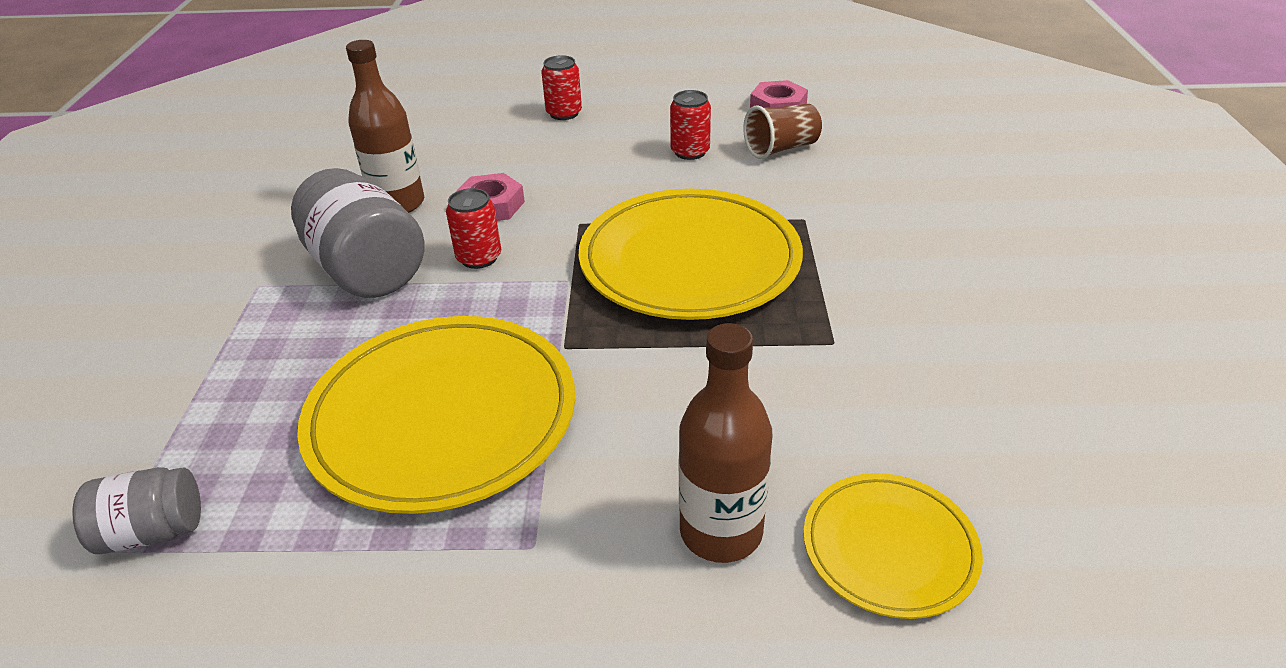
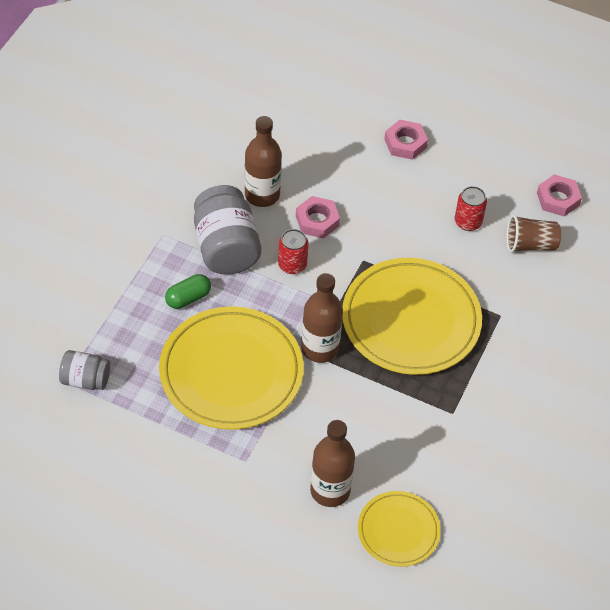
camera: 20 degrees right, 15 degrees up
red can [541,55,582,120] -> pink nut [384,120,428,160]
none -> green capsule [165,274,211,309]
none -> brown bottle [301,273,343,363]

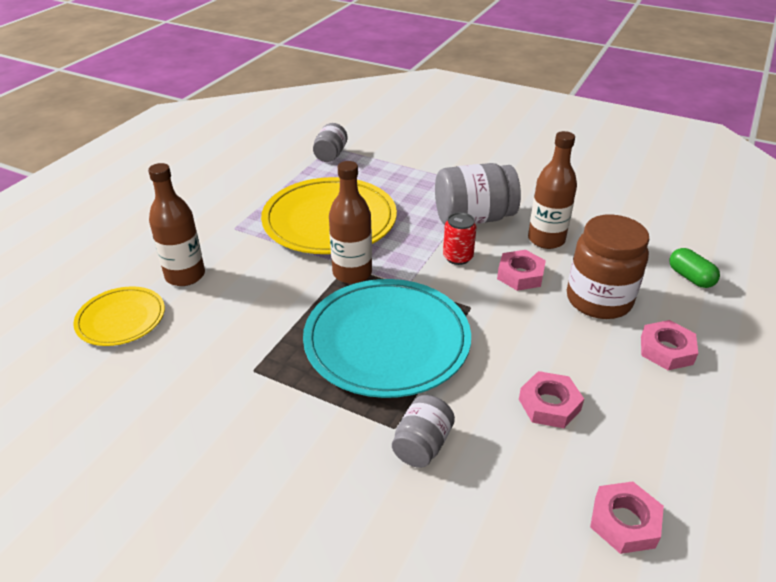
camera: 95 degrees right, 15 degrees down
green capsule [165,274,211,309] -> green capsule moved to [669,248,720,288]
yellow plate [342,258,482,375] -> turquoise plate [303,279,471,398]
red can [455,186,487,231] -> pink nut [519,371,584,428]
brown cup [507,215,561,252] -> none
none -> grey jar [392,395,455,468]
none -> brown jar [567,215,649,319]

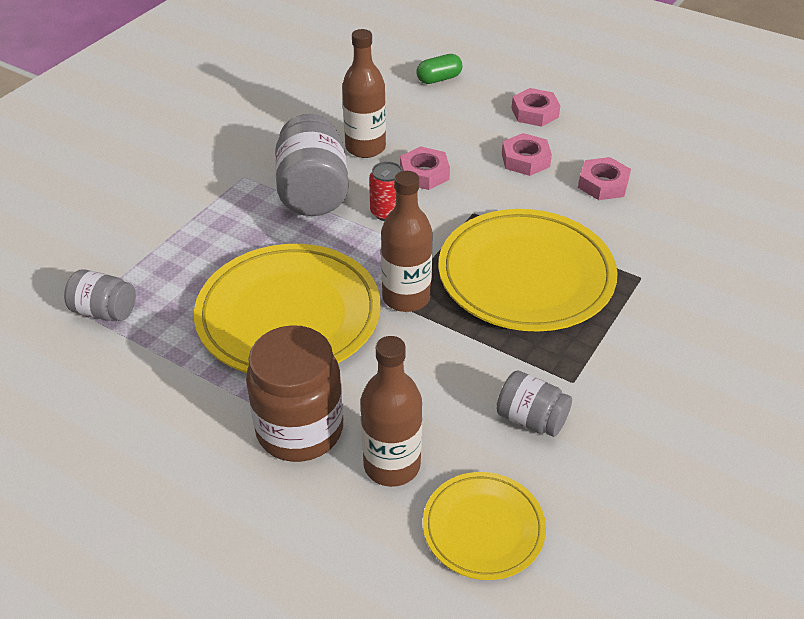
camera: 85 degrees left, 5 degrees up
turquoise plate [303,279,471,398] -> yellow plate [438,209,618,332]
grey jar [392,395,455,468] -> grey jar moved to [496,370,572,437]
brown jar [567,215,649,319] -> brown jar moved to [246,325,343,462]
pink nut [590,481,664,554] -> pink nut moved to [502,133,552,176]

